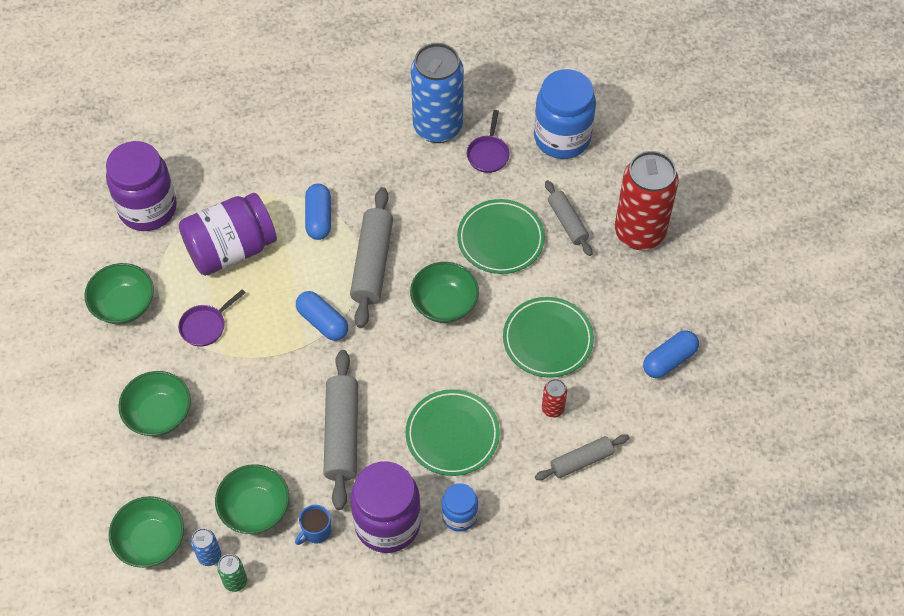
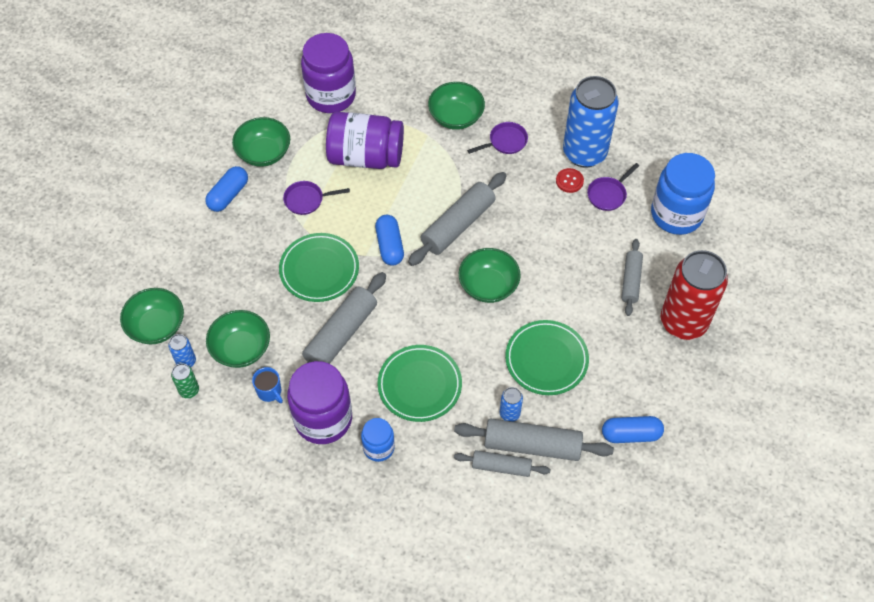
camera: 35 degrees right, 0 degrees up
green bowl [118,371,191,436] -> green bowl moved to [428,82,485,130]
blue mug [295,505,331,545] -> blue mug turned 120 degrees counterclockwise [252,367,283,403]
blue capsule [305,184,331,240] -> blue capsule moved to [205,166,248,212]
green plate [457,199,545,274] -> green plate moved to [279,233,359,302]
red can [542,379,567,418] -> blue can [500,387,523,422]
none -> grey rolling pin [454,418,614,461]
none -> purple pan [467,122,528,154]
none -> red button [556,168,584,193]

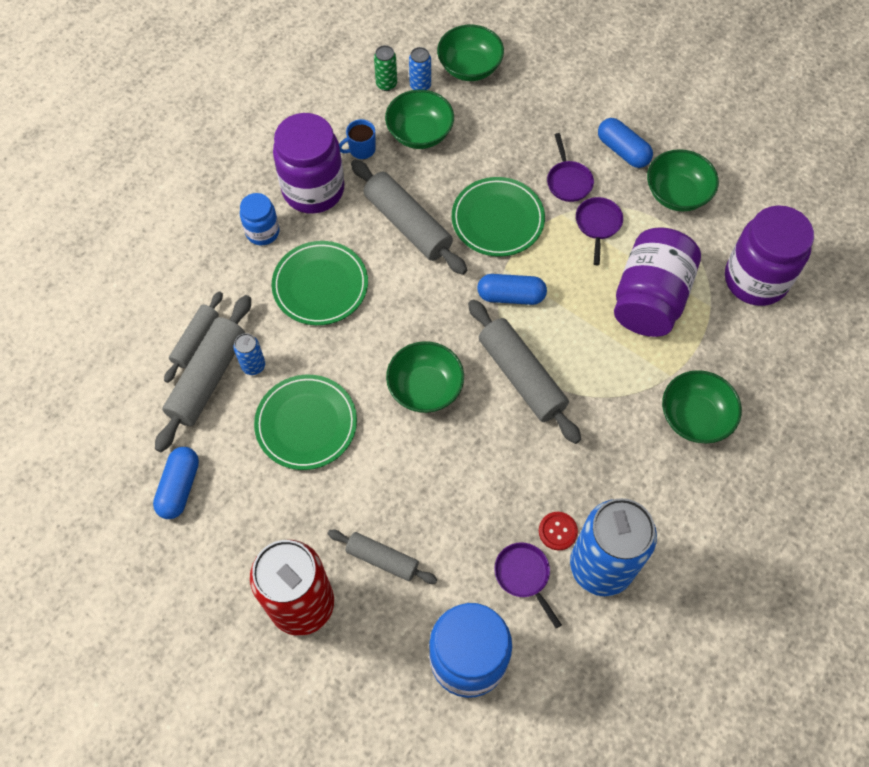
camera: 105 degrees right, 5 degrees up
purple pan [467,122,528,154] -> purple pan moved to [547,133,594,202]

